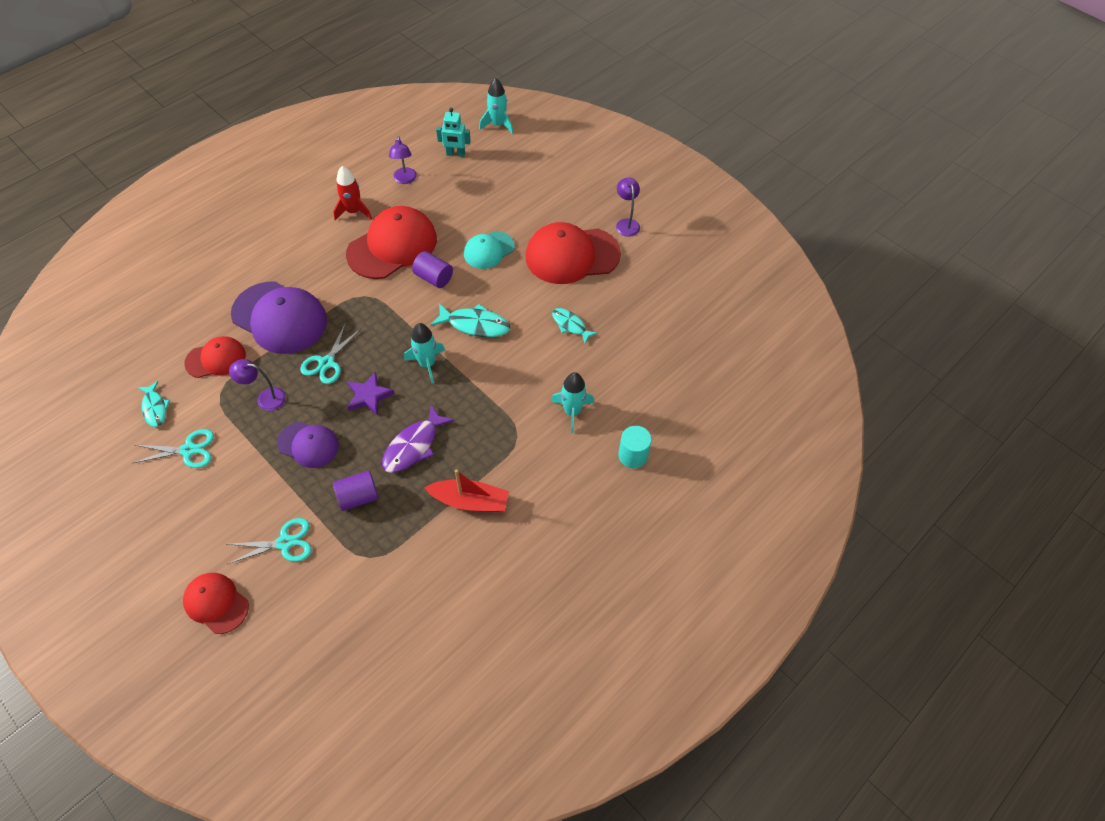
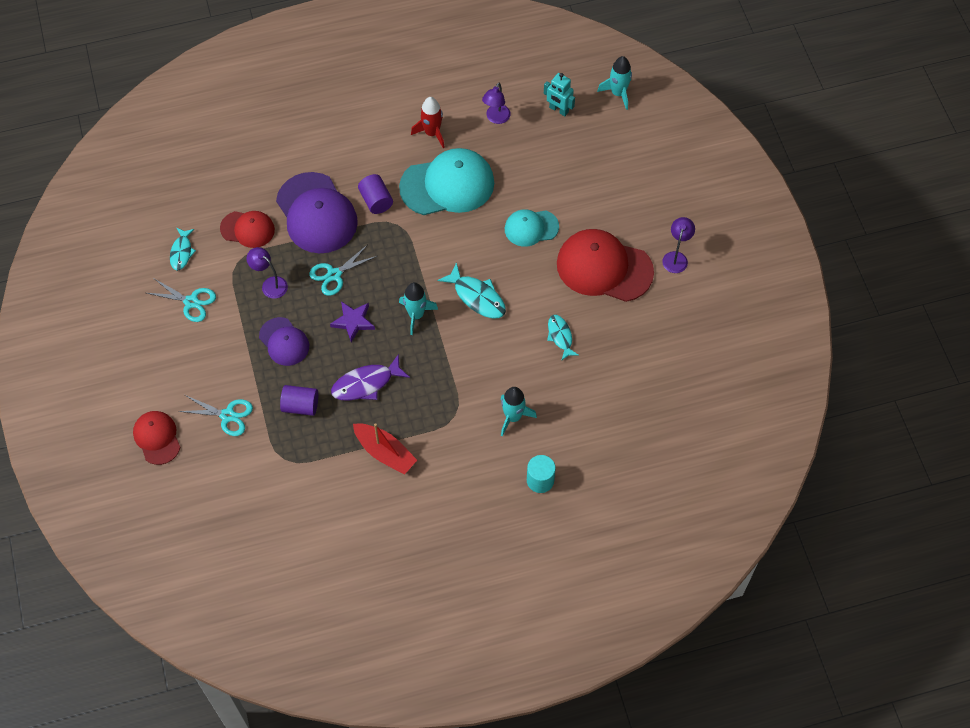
camera: 30 degrees right, 5 degrees up
red cap [346,206,437,279] -> turquoise cap [399,148,494,215]
purple cylinder [412,251,453,288] -> purple cylinder moved to [358,174,393,214]

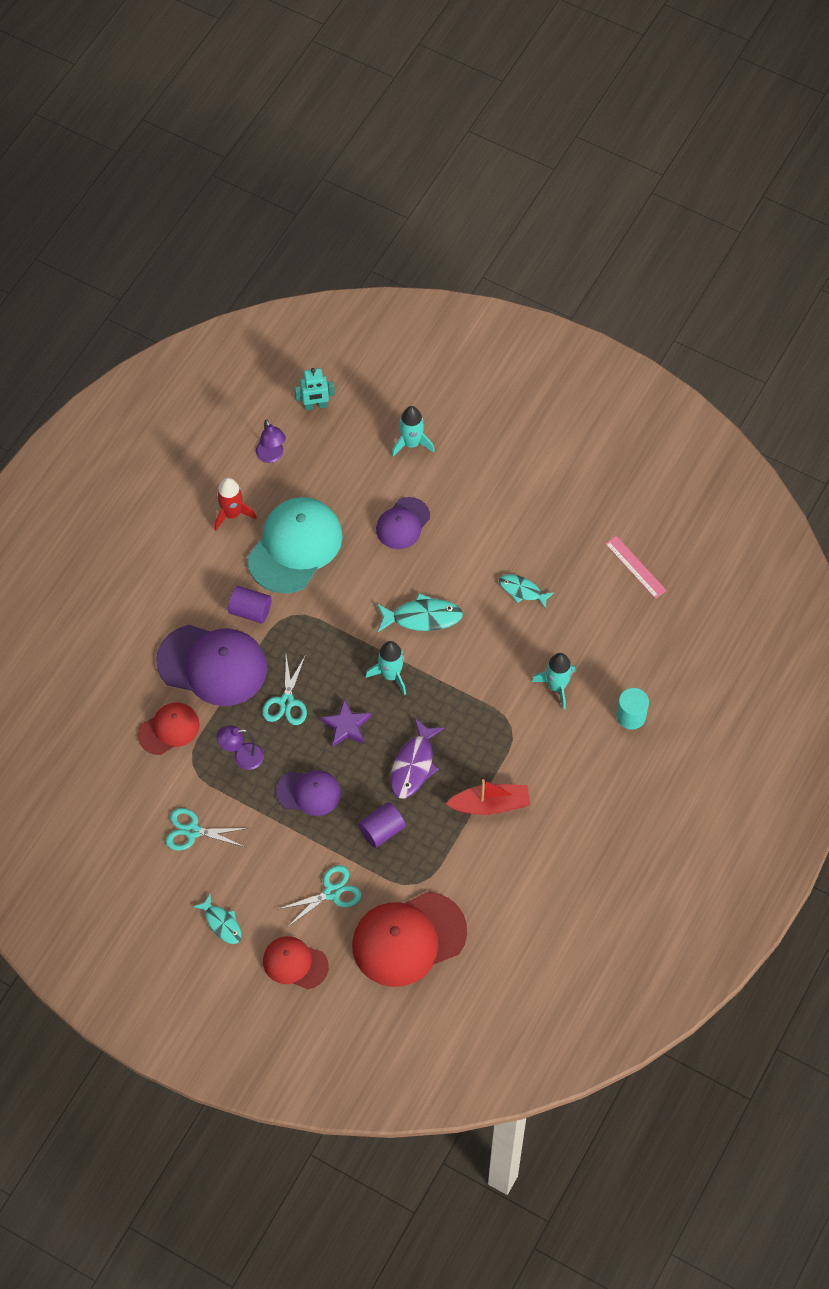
camera: 45 degrees left, 0 degrees up
turquoise scissors [147,278,216,322] -> turquoise scissors turned 150 degrees counterclockwise [166,808,249,851]
turquoise fish [170,228,196,271] -> turquoise fish moved to [193,894,242,944]
turquoise cap [505,209,559,247] -> purple cap [376,497,430,549]
red cap [557,229,654,302] -> red cap moved to [352,892,467,987]
turquoise rocket [597,56,632,110] -> turquoise rocket moved to [392,406,435,457]
purple lamp [662,217,695,273] -> none
none -> pink ruler [605,536,667,599]

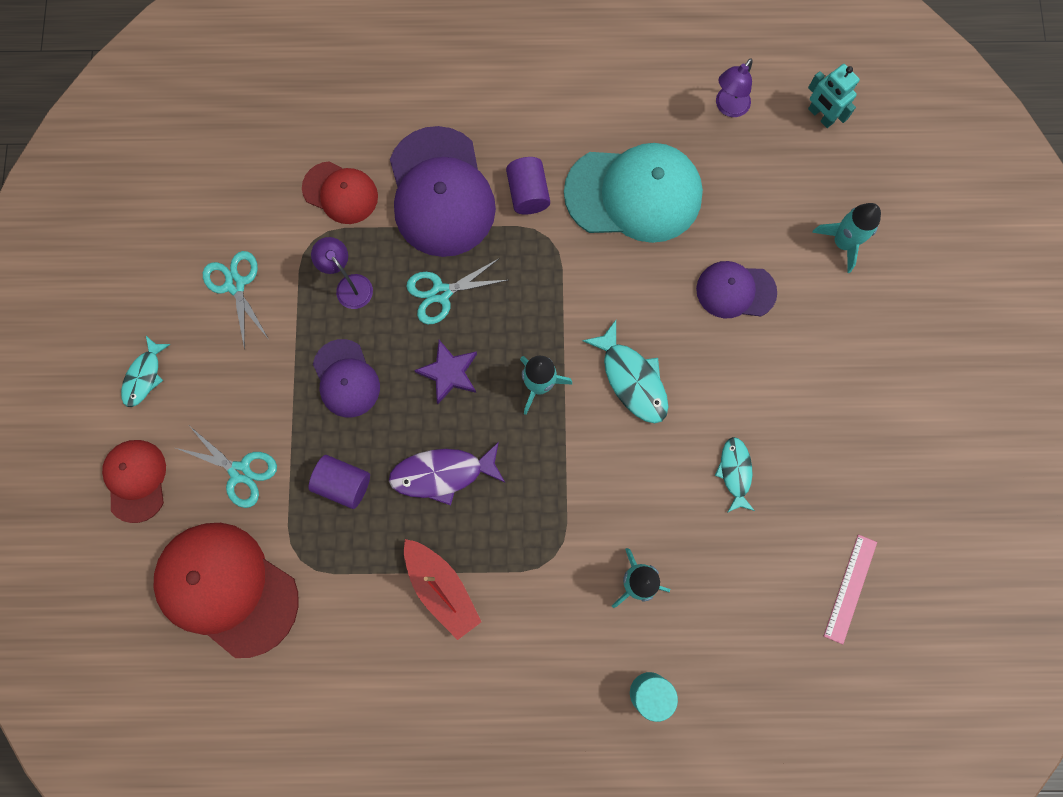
camera: 60 degrees right, 15 degrees up
red rocket [214,478,257,531] -> none

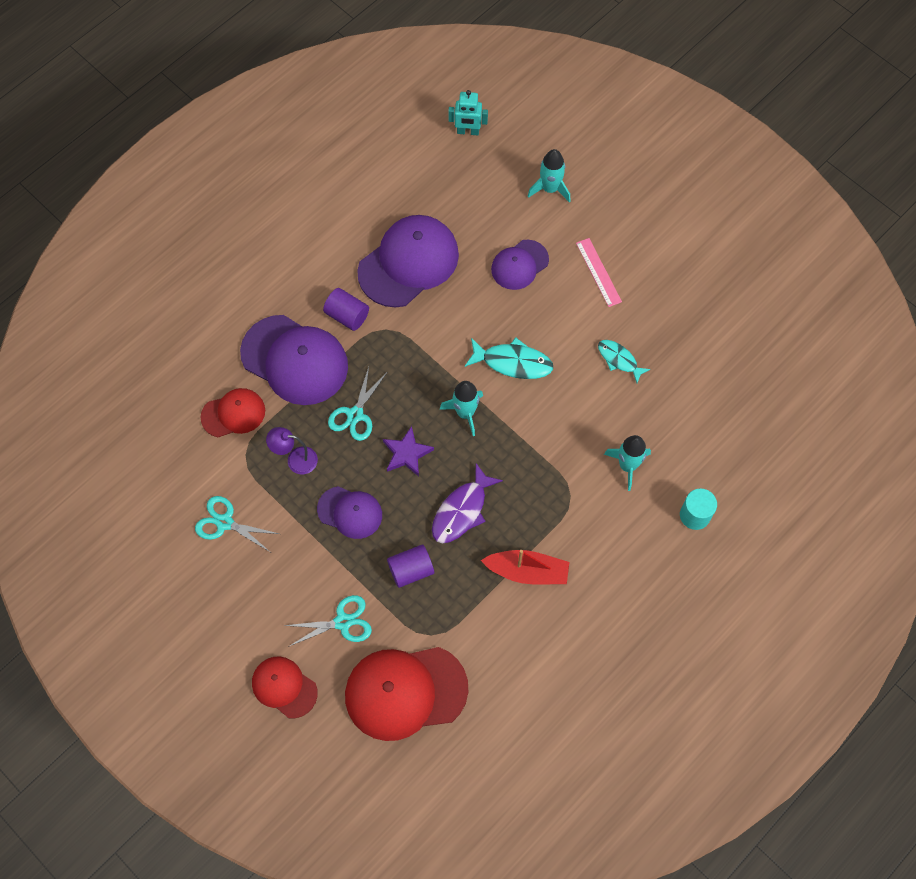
camera: 45 degrees left, 10 degrees down
turquoise fish [121,336,171,407] -> none
turquoise cap [564,143,703,243] -> purple cap [357,215,459,308]
purple lamp [716,58,753,117] -> none
pink ruler [824,535,877,644] -> pink ruler moved to [576,238,622,307]

